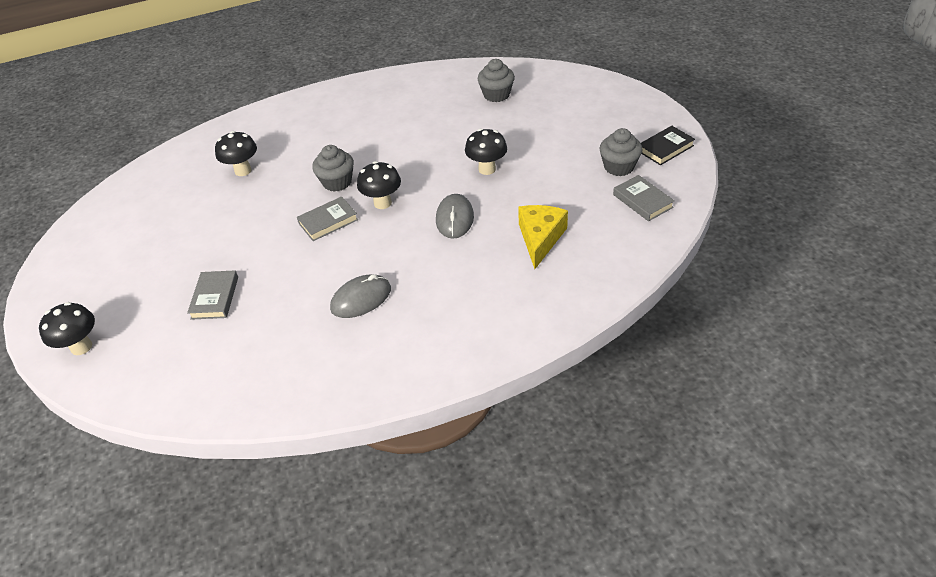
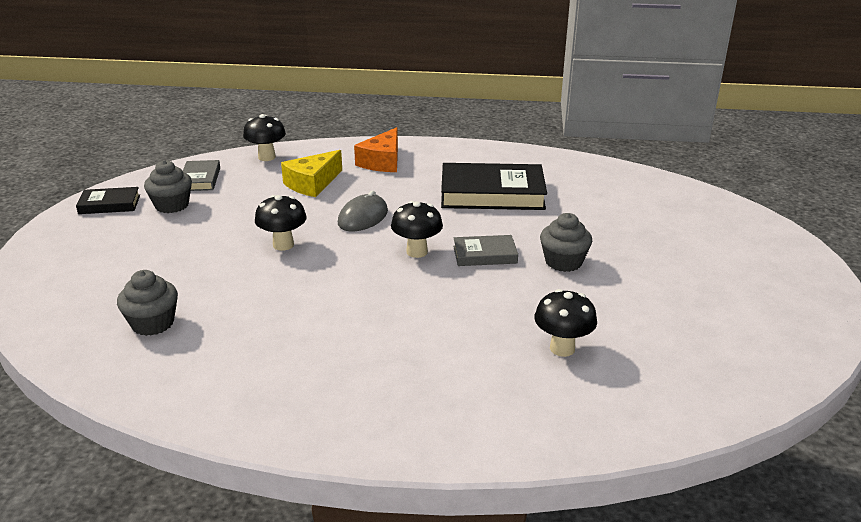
camera: 155 degrees left, 15 degrees down
black mushroom [39,302,95,355] -> black mushroom moved to [243,114,286,161]
grey book [187,270,238,320] -> none
grey cupcake [312,145,354,192] -> grey cupcake moved to [540,213,592,272]
grey mouse [330,274,391,318] -> black book [441,163,547,210]
none -> orange cheese [354,127,398,172]

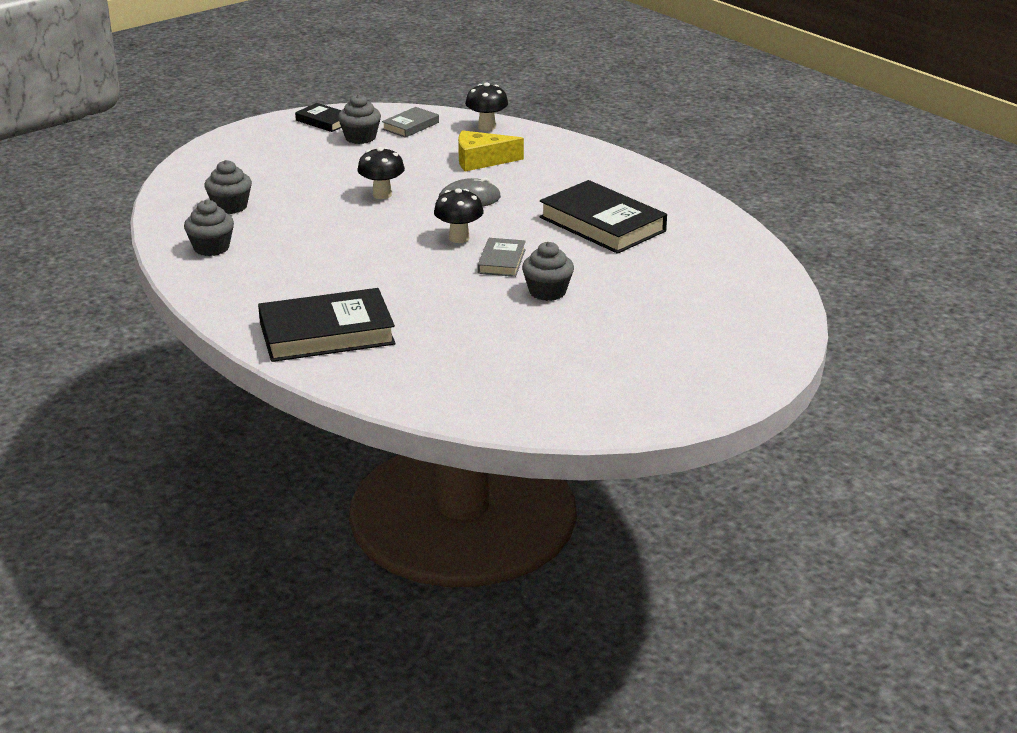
camera: 45 degrees right, 0 degrees up
orange cheese [354,127,398,172] -> none
grey book [453,235,518,266] -> grey book turned 60 degrees clockwise [478,238,526,277]
black mushroom [534,289,597,357] -> none
none -> grey cupcake [184,200,234,256]
none -> black book [258,288,396,362]

